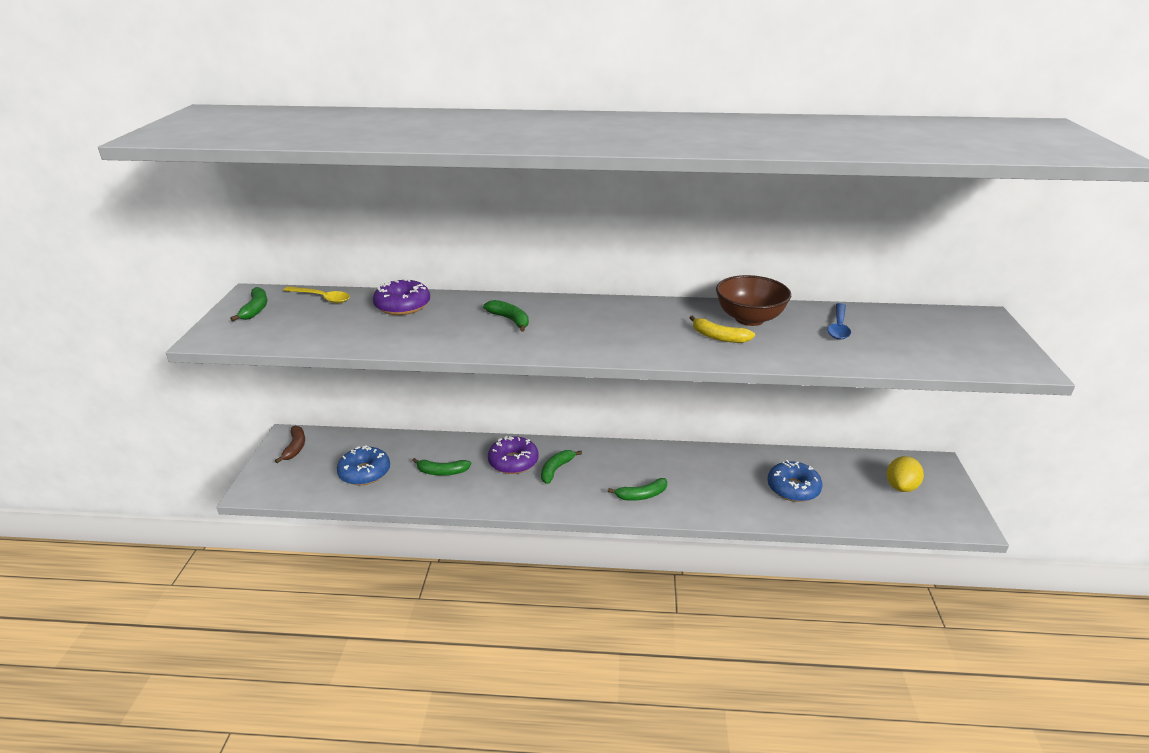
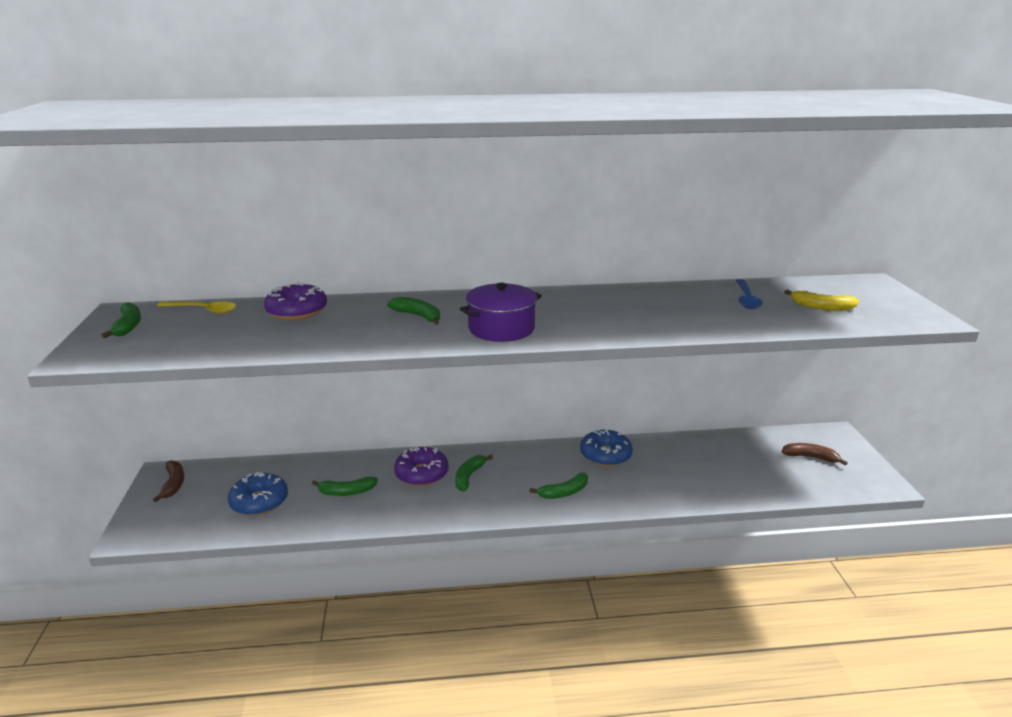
camera: 10 degrees left, 5 degrees down
yellow banana [690,315,755,343] -> yellow banana moved to [784,290,859,311]
brown bowl [716,275,791,326] -> none
blue donut [767,460,823,502] -> blue donut moved to [580,429,633,467]
yellow lemon [887,456,924,492] -> brown banana [782,443,848,466]
none -> purple pot [460,283,542,342]

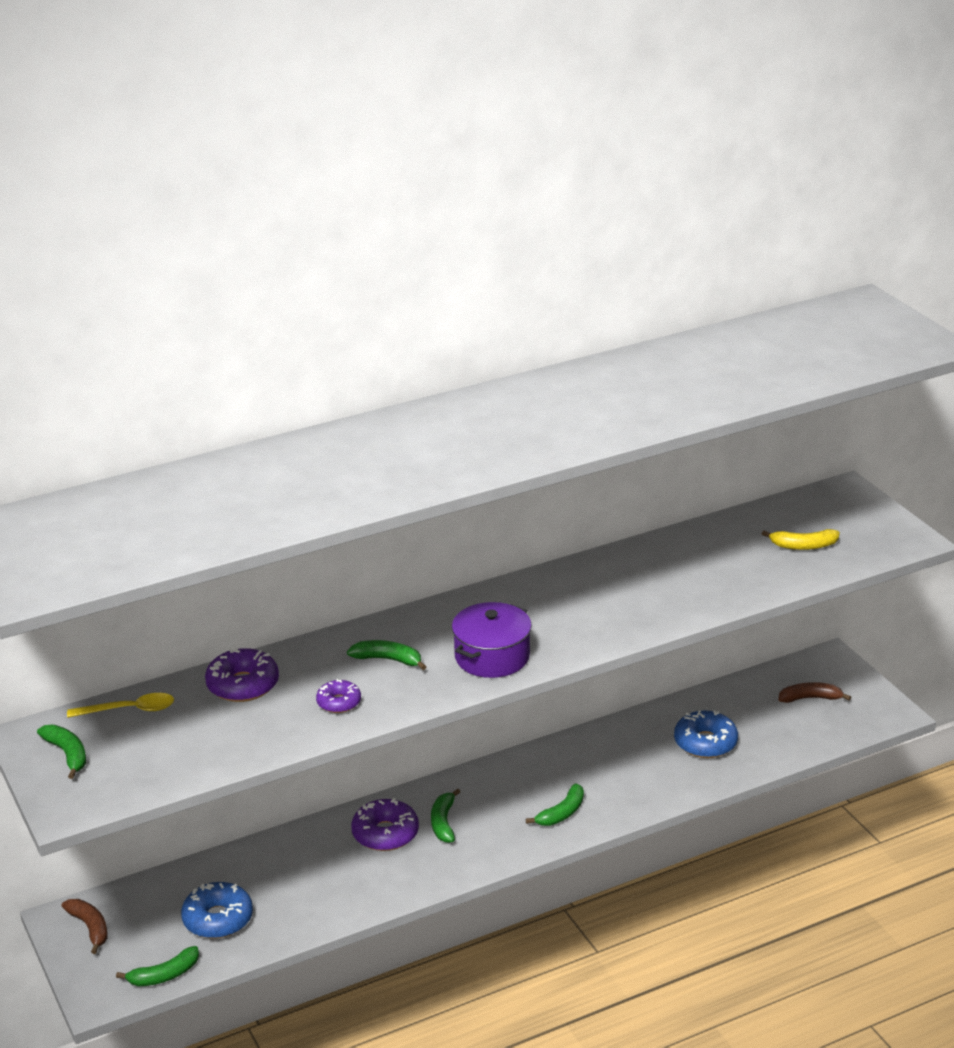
camera: 20 degrees left, 5 degrees up
green banana [312,476,378,496] -> green banana moved to [116,946,199,986]
blue donut [580,429,633,467] -> blue donut moved to [674,710,738,758]
blue spoon [736,279,762,309] -> none
none -> purple donut [316,679,361,713]

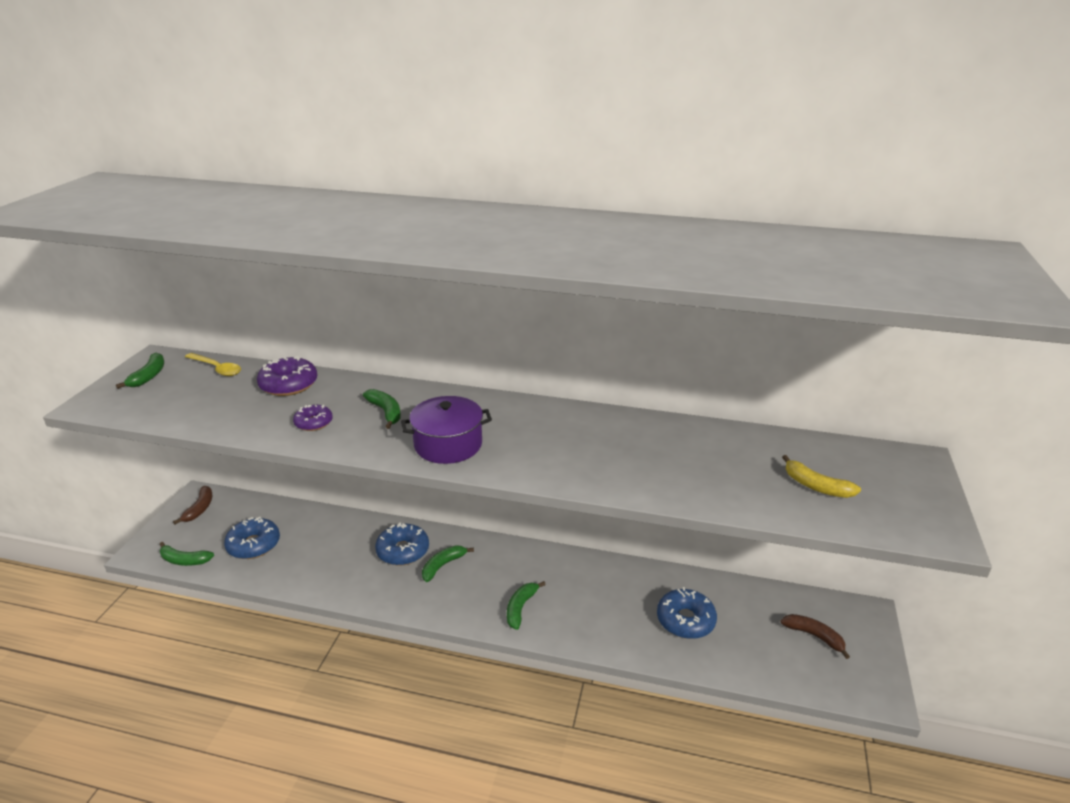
camera: 40 degrees right, 0 degrees up
purple donut [351,798,419,851] -> blue donut [375,523,429,565]
green banana [525,783,584,826] -> green banana turned 120 degrees clockwise [507,581,546,630]

